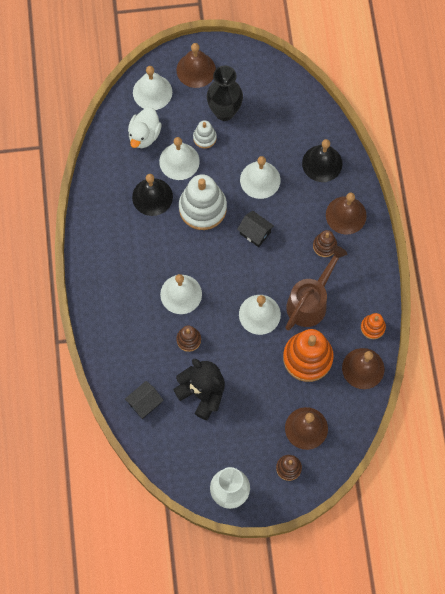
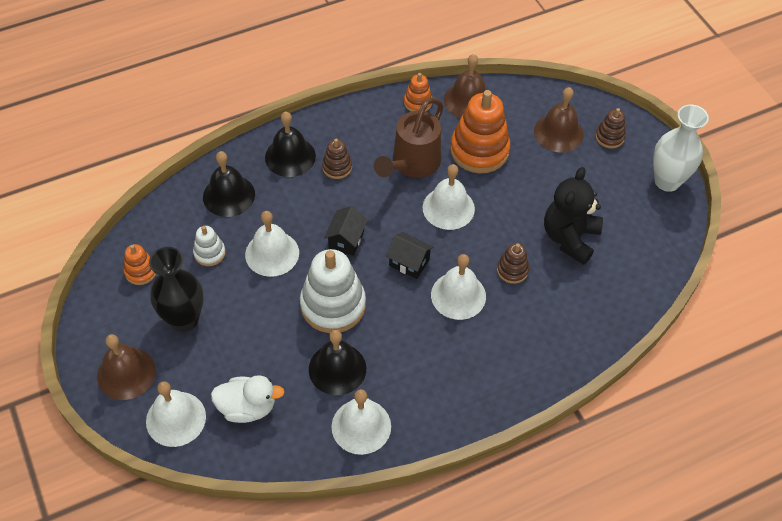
camera: 110 degrees left, 15 degrees down
black house [125,381,163,419] -> black house moved to [386,232,434,279]
white bell [159,137,200,180] -> white bell moved to [332,389,391,455]
white stacking toy [193,120,217,148] -> white stacking toy moved to [193,226,226,266]
brown watering can [285,245,347,331] -> brown watering can turned 75 degrees counterclockwise [374,98,443,178]
brown bell [326,193,367,234] -> black bell [265,112,316,177]
none -> orange stacking toy [124,244,156,285]

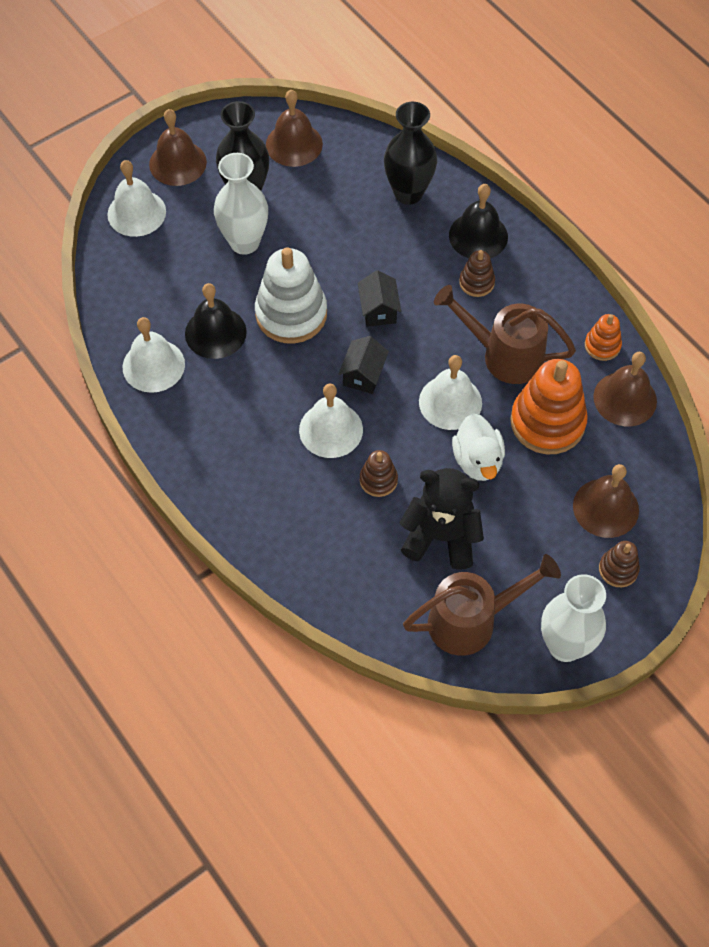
camera: 80 degrees right, 5 degrees up
orange stacking toy [124,244,156,285] -> brown bell [266,90,323,167]
white stacking toy [193,226,226,266] -> none
black bell [203,151,255,217] -> black vase [384,102,437,205]
white duck [211,375,285,423] -> white duck moved to [452,413,505,481]
white bell [245,211,299,277] -> none
black house [324,206,368,256] -> black house turned 75 degrees clockwise [358,270,401,327]
none -> white vase [214,153,268,255]
none -> brown watering can [403,554,561,656]

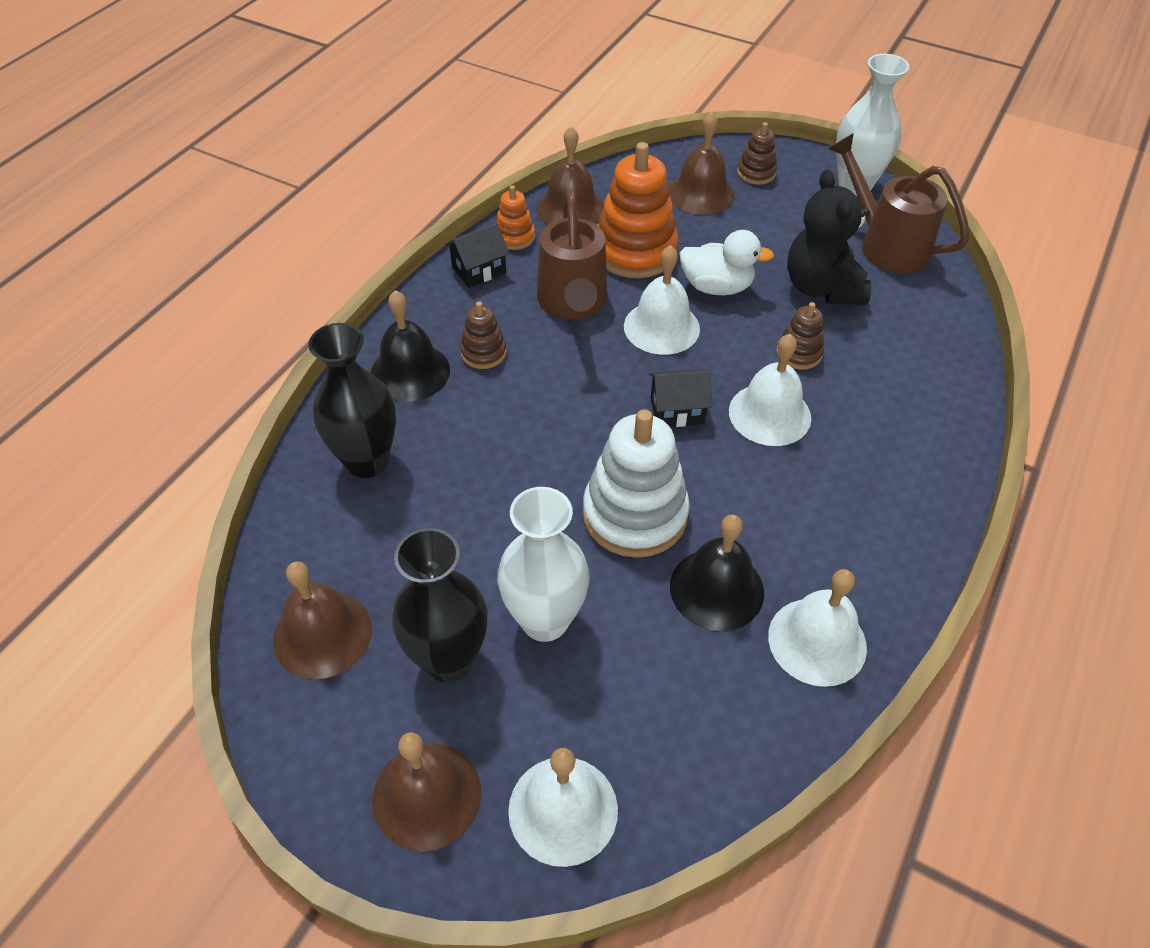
camera: 115 degrees left, 10 degrees down
black house [358,270,401,327] -> black house moved to [445,223,509,288]
white duck [452,413,505,481] -> white duck turned 45 degrees clockwise [679,230,774,295]

